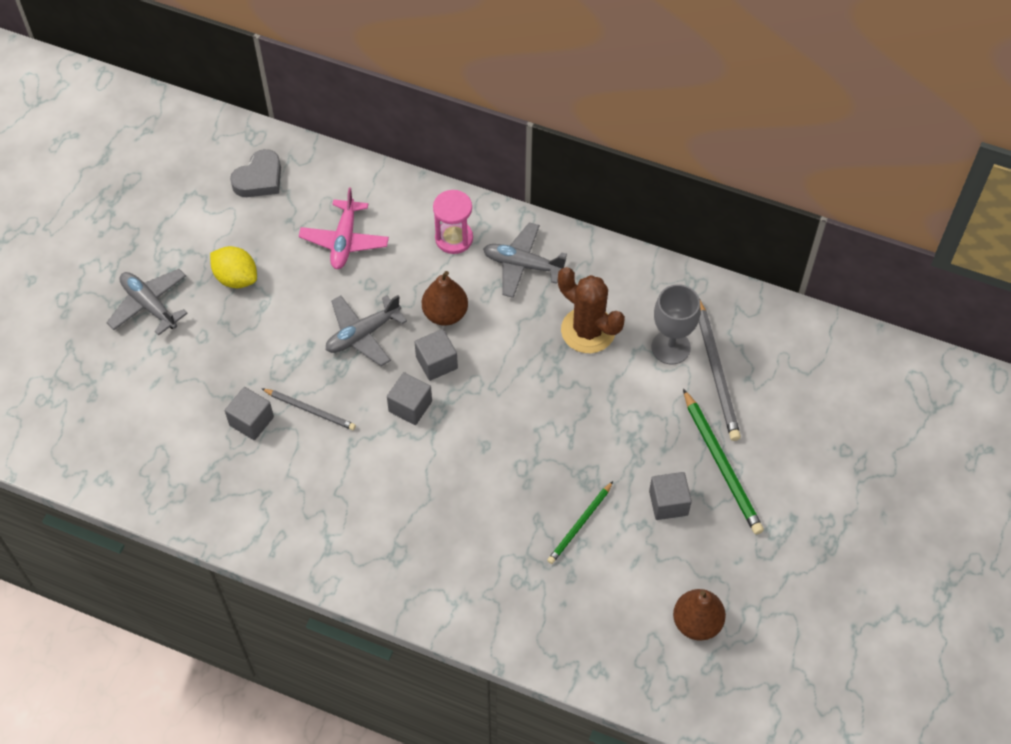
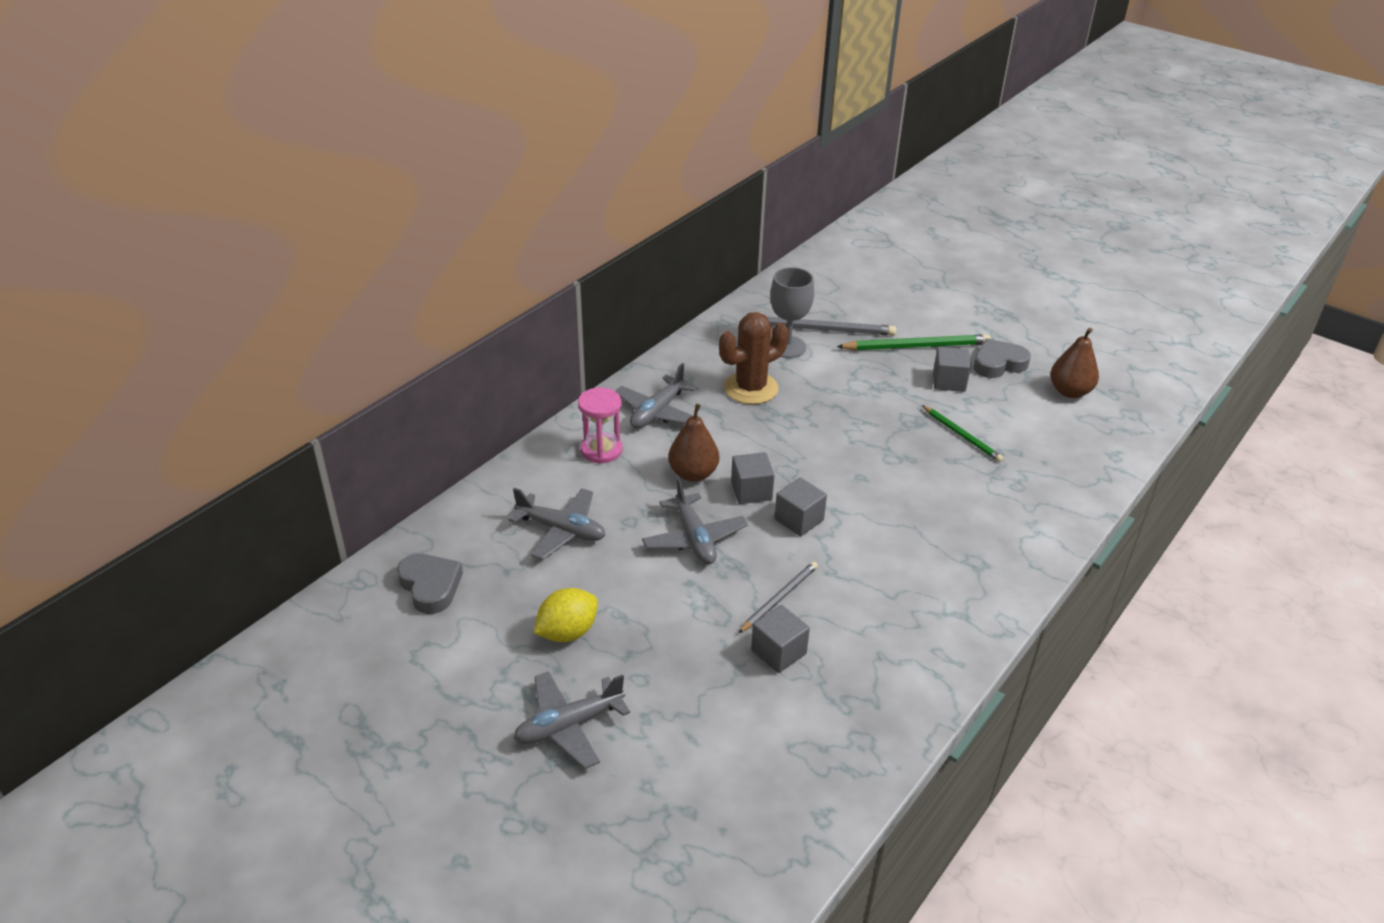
camera: 75 degrees left, 20 degrees down
pink plane [299,187,389,269] -> grey plane [508,488,605,560]
none -> grey heart [974,338,1031,378]

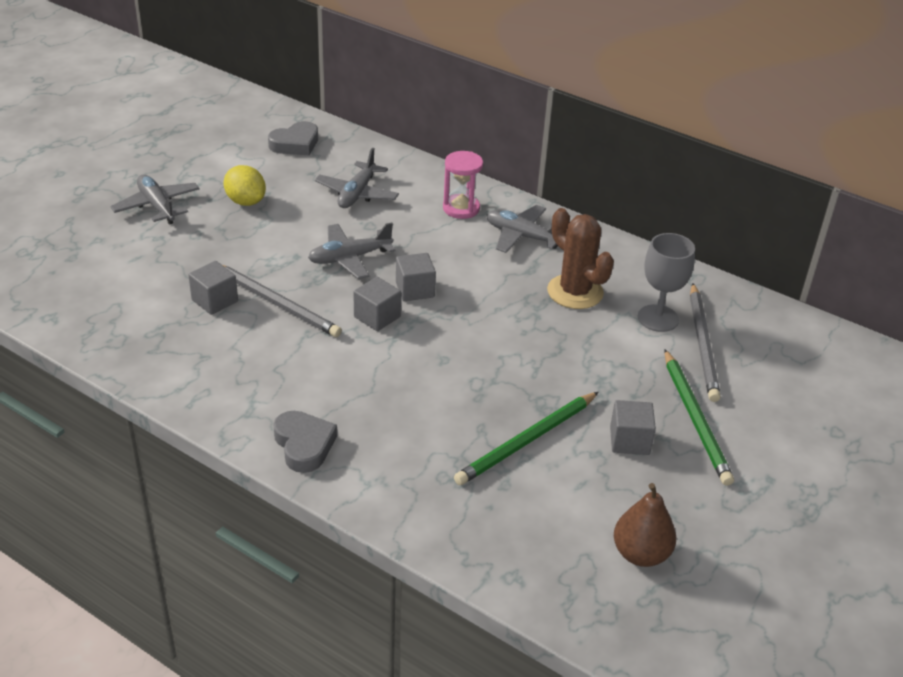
camera: 85 degrees right, 0 degrees up
brown pear [668,404,719,482] -> none
grey pencil [739,562,818,633] -> grey pencil [223,265,342,337], size x1.60
green pencil [922,405,1003,462] -> green pencil [454,392,599,485], size x1.60
grey heart [974,338,1031,378] -> grey heart moved to [273,411,337,473]

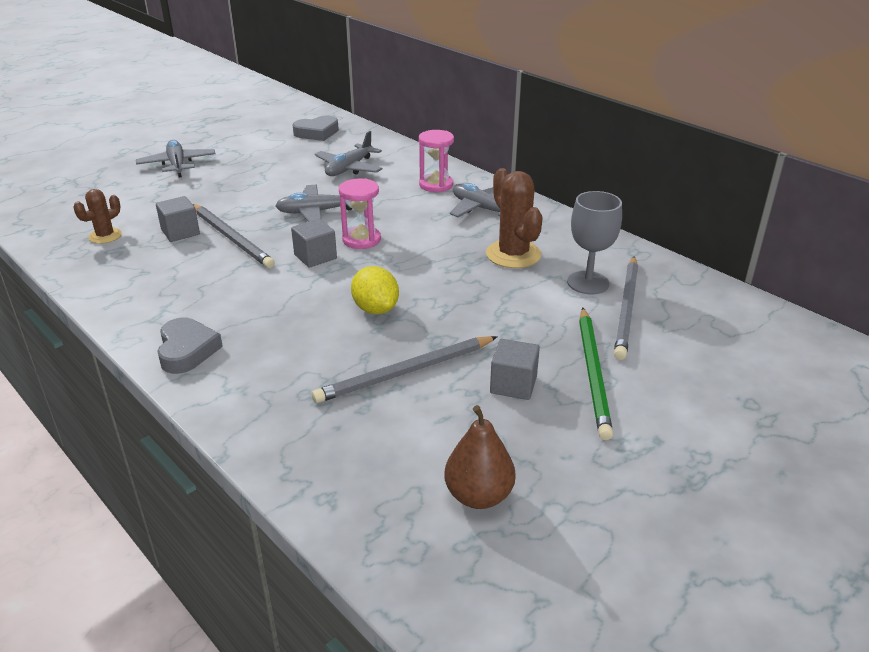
camera: 15 degrees right, 5 degrees down
yellow lemon [223,165,266,206] -> yellow lemon moved to [351,266,399,314]
grey cube [396,253,436,301] -> pink hourglass [339,178,381,249]
green pencil [454,392,599,485] -> grey pencil [312,336,498,403]
none -> brown cactus [73,189,122,244]

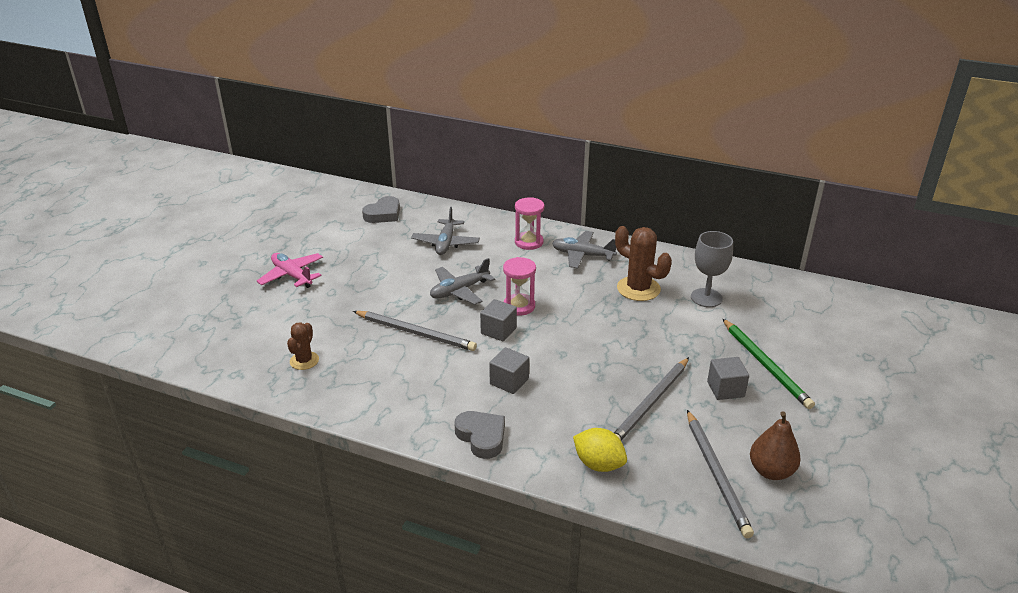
camera: 25 degrees left, 0 degrees up
grey plane [136,140,216,178] -> pink plane [257,253,323,288]
grey cube [156,196,200,242] -> grey cube moved to [489,347,529,394]
yellow lemon [351,266,399,314] -> yellow lemon moved to [573,428,627,472]
grey pencil [614,256,638,360] -> grey pencil moved to [687,410,754,538]

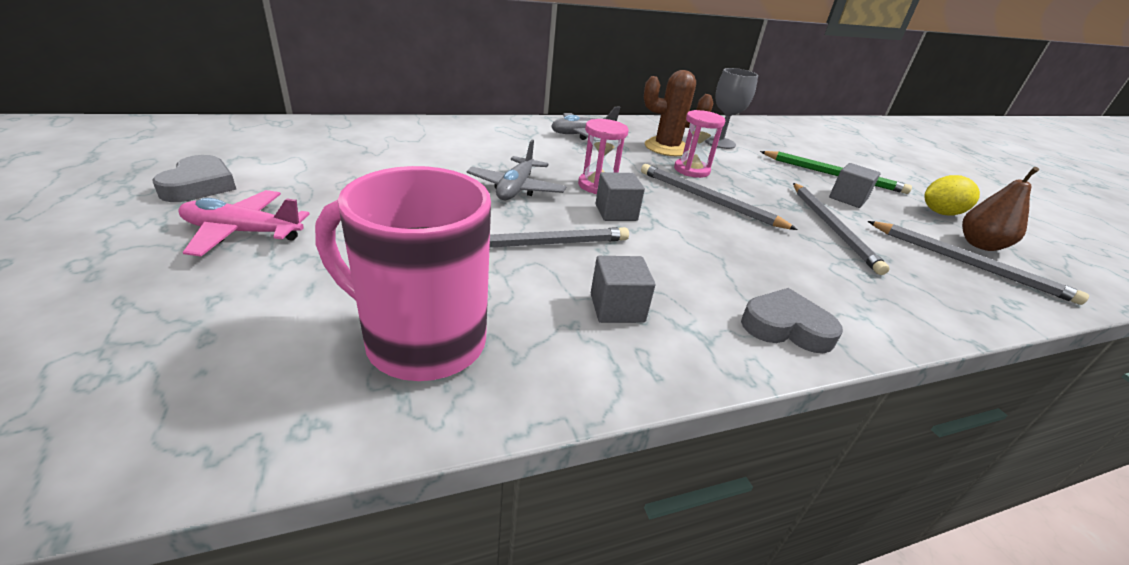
camera: 45 degrees left, 0 degrees up
brown cactus [287,322,319,370] -> pink mug [315,166,491,381]
grey heart [362,196,400,223] -> grey heart moved to [152,155,236,202]
grey plane [411,207,480,255] -> none
grey cube [489,347,529,394] -> grey cube moved to [591,256,655,323]
pink hourglass [515,197,545,250] -> pink hourglass moved to [674,110,725,178]
yellow lemon [573,428,627,472] -> yellow lemon moved to [925,175,980,216]
none -> grey pencil [641,164,798,230]

